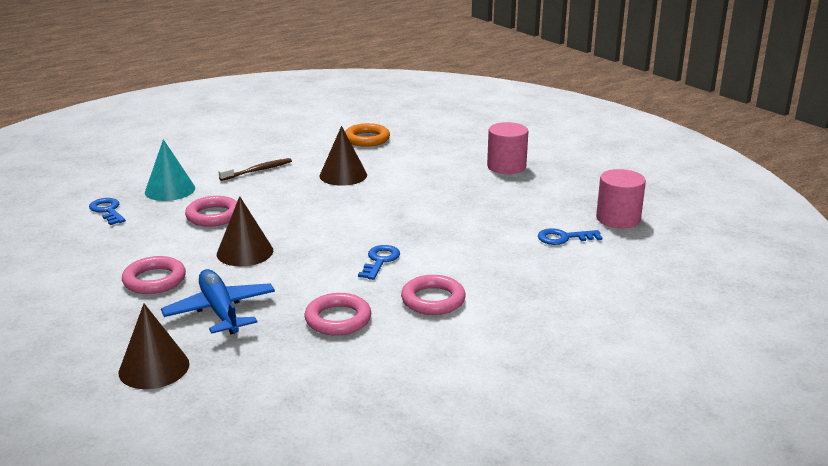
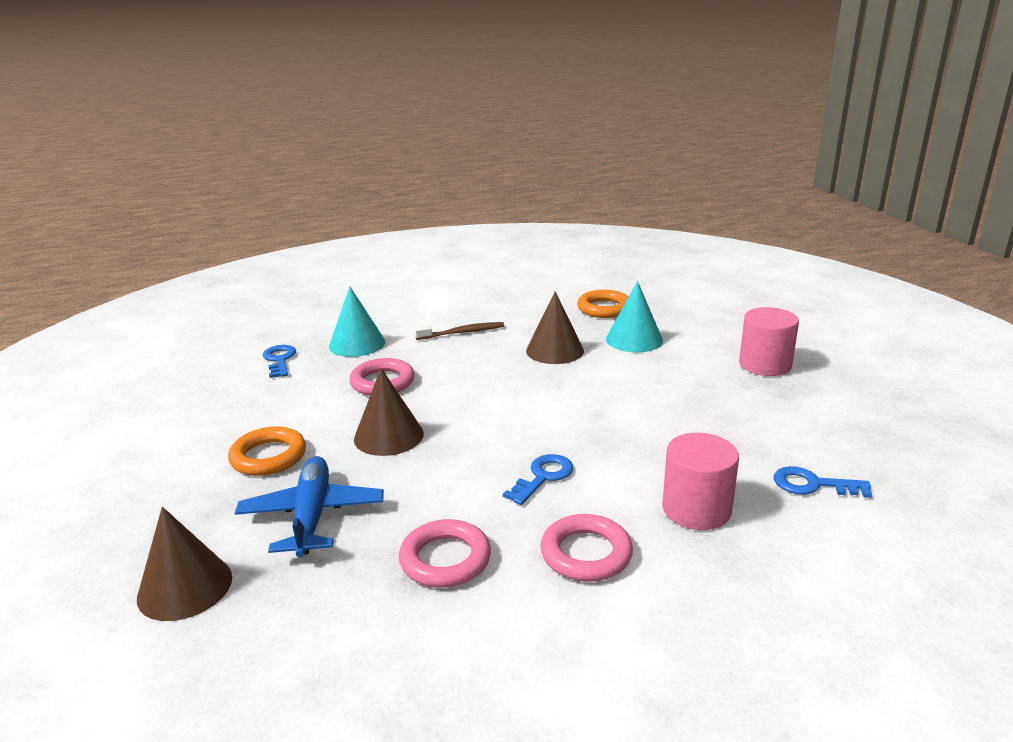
camera: 20 degrees right, 0 degrees up
pink ring [122,256,186,294] -> orange ring [228,426,306,476]
pink cylinder [596,169,646,228] -> pink cylinder moved to [662,433,739,530]
none -> turquoise cone [606,281,663,352]

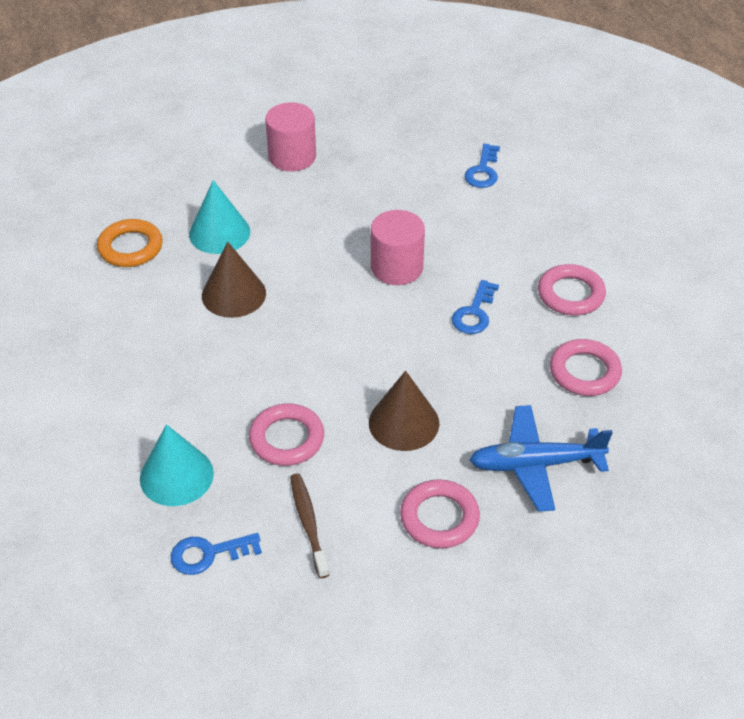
camera: 90 degrees left, 20 degrees up
brown cone [137,507,232,621] -> none
orange ring [228,426,306,476] -> pink ring [400,479,480,548]
brown toothbrush [414,322,504,340] -> brown toothbrush moved to [290,473,329,578]
blue key [503,454,574,505] -> blue key turned 105 degrees counterclockwise [452,280,499,334]
pink cylinder [662,433,739,530] -> pink cylinder moved to [371,210,425,285]

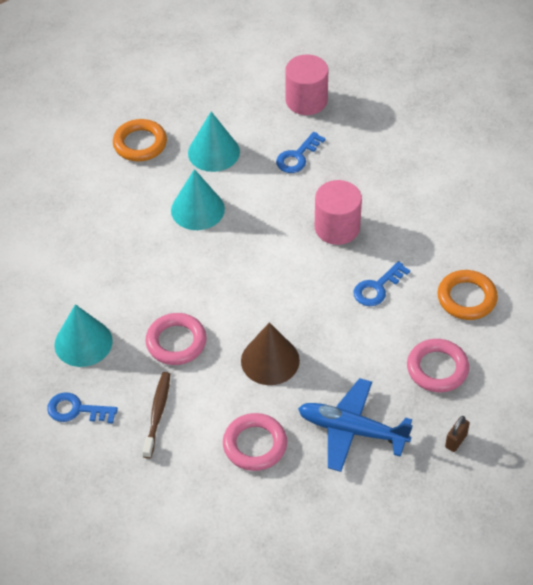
camera: 25 degrees right, 5 degrees up
brown cone [202,241,266,318] -> turquoise cone [171,169,225,230]
blue key [464,144,500,188] -> blue key moved to [276,132,326,173]
pink ring [538,264,606,316] -> orange ring [437,270,498,320]
none -> brown padlock [445,416,470,452]

